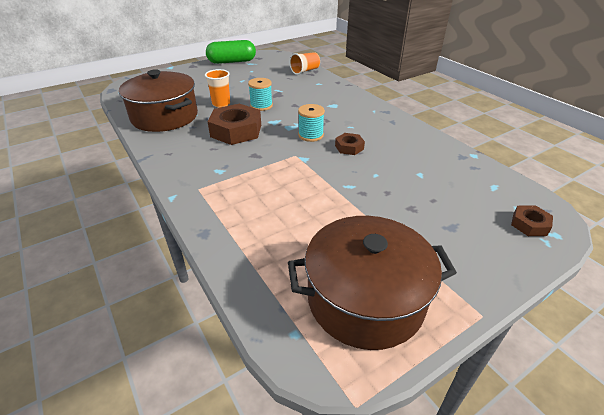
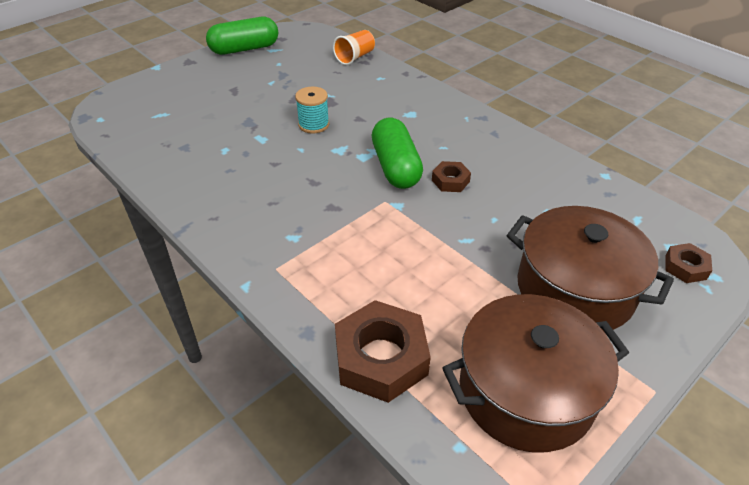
camera: 10 degrees left, 5 degrees up
brown pot [119,69,198,132] -> brown pot moved to [507,206,674,330]
orange cup [205,69,230,108] -> none
brown nut [208,104,261,145] -> brown nut moved to [335,300,431,403]
turquoise spool [298,104,325,142] -> green capsule [372,118,423,189]

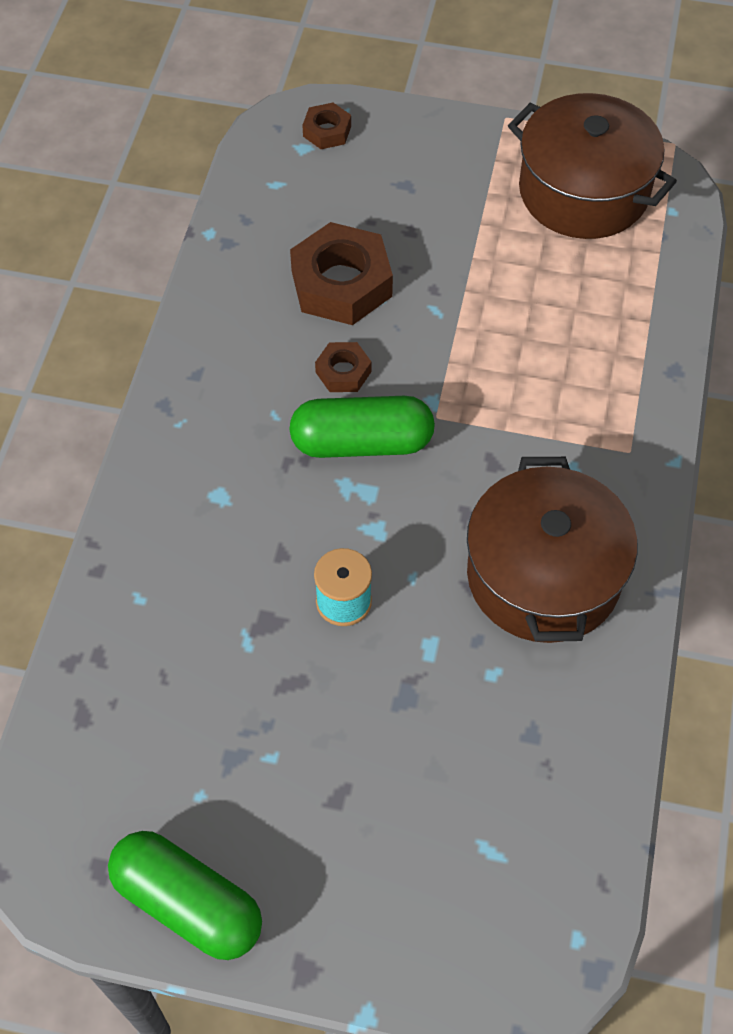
camera: 125 degrees left, 15 degrees up
orange cup [333,30,375,65] -> none
brown nut [335,300,431,403] -> brown nut moved to [290,222,393,325]
green capsule [372,118,423,189] -> green capsule turned 45 degrees clockwise [289,396,435,458]
brown pot [507,206,674,330] -> brown pot moved to [467,457,637,643]

